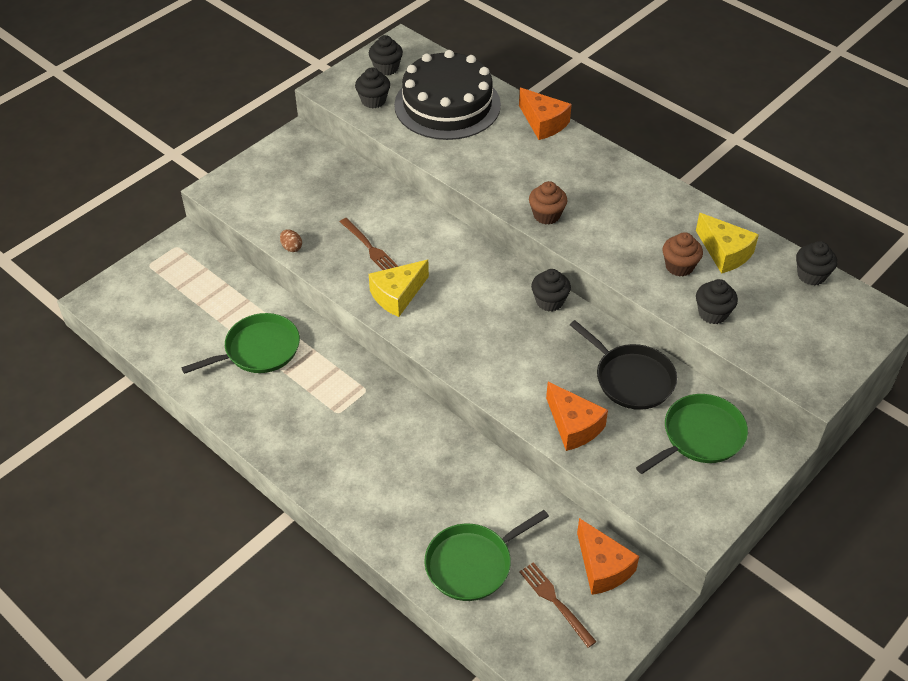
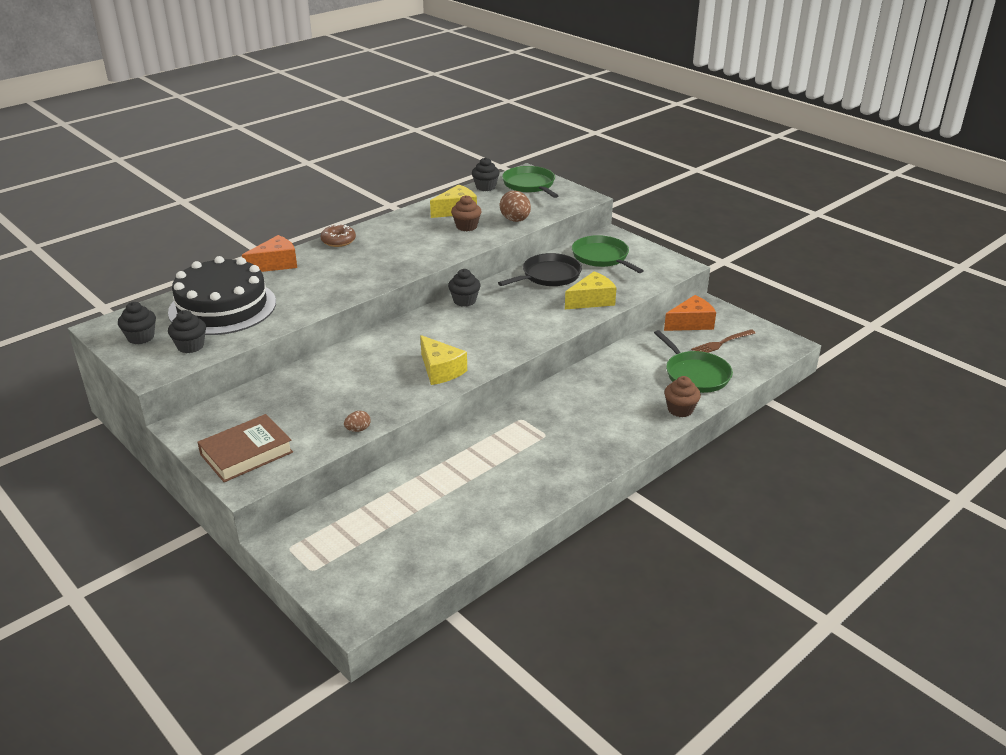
camera: 85 degrees left, 15 degrees down
green pan [181,313,300,374] -> green pan moved to [502,166,559,198]
brown fork [340,218,398,270] -> none
brown cupcake [529,181,568,225] -> brown cupcake moved to [664,376,701,417]
orange cheese [546,382,608,451] -> yellow cheese [565,271,617,309]
black cupcake [696,279,738,324] -> brown egg [500,191,531,222]
none -> brown book [197,414,293,482]
none -> brown donut [321,224,356,247]

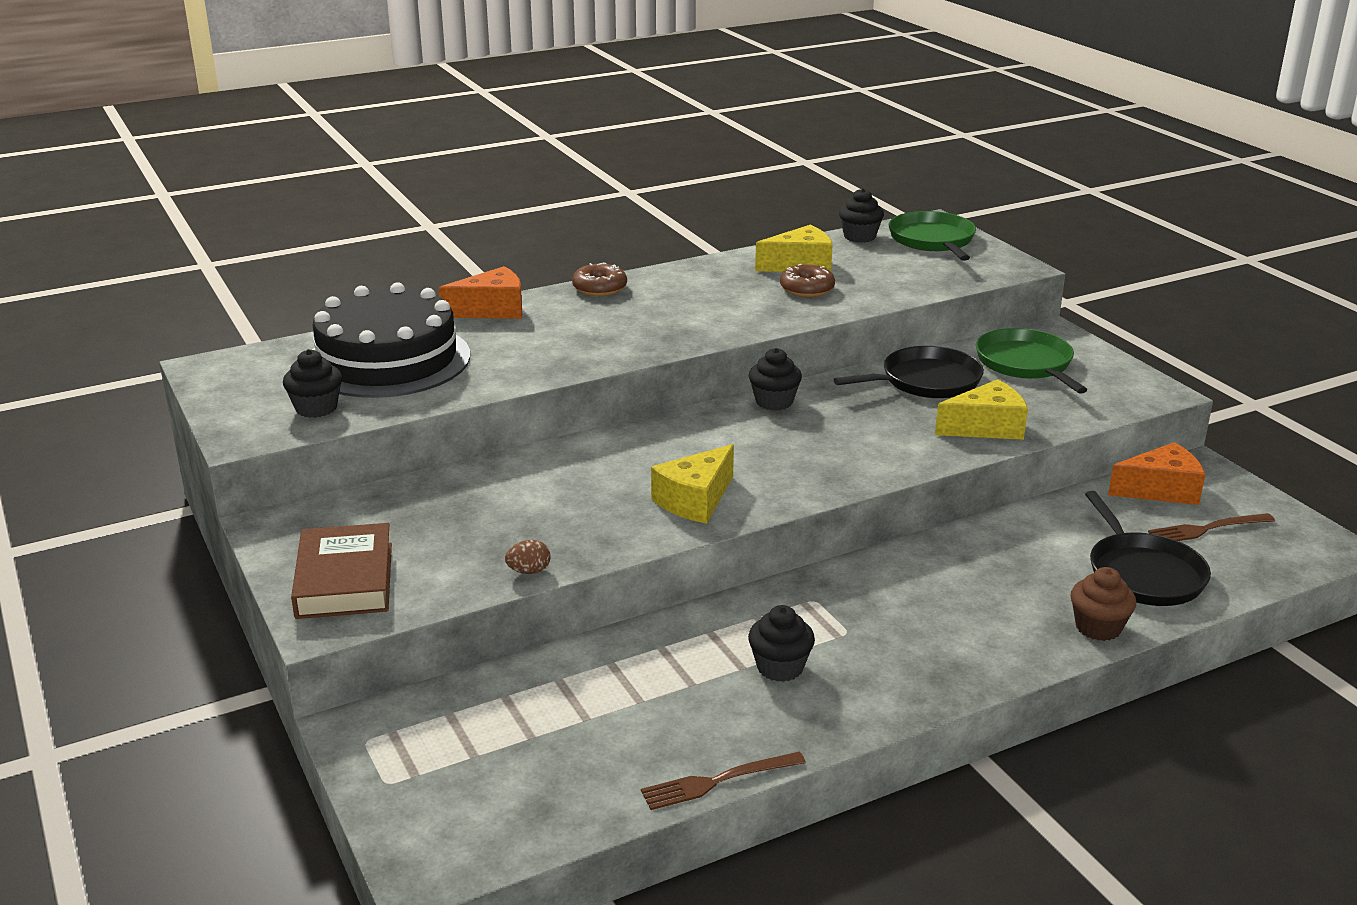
camera: 15 degrees right, 5 degrees down
black cupcake [118,302,156,344] -> black cupcake moved to [748,605,815,682]
brown book [197,414,293,482] -> brown book turned 75 degrees counterclockwise [291,523,392,619]
yellow cheese [420,335,467,385] -> yellow cheese turned 60 degrees clockwise [651,444,734,524]
brown cupcake [451,195,481,231] -> brown donut [780,264,835,297]
brown egg [500,191,531,222] -> none
green pan [654,330,733,393] -> black pan [1085,491,1211,606]
none -> brown fork [641,752,806,810]

